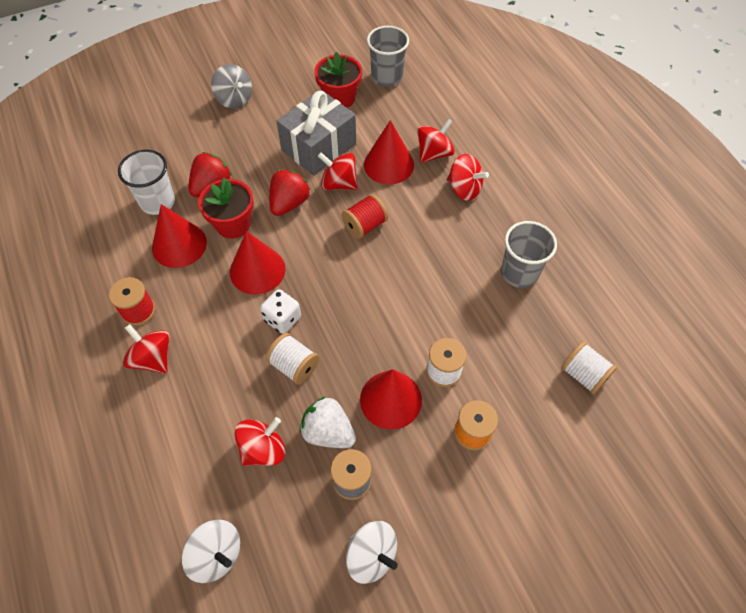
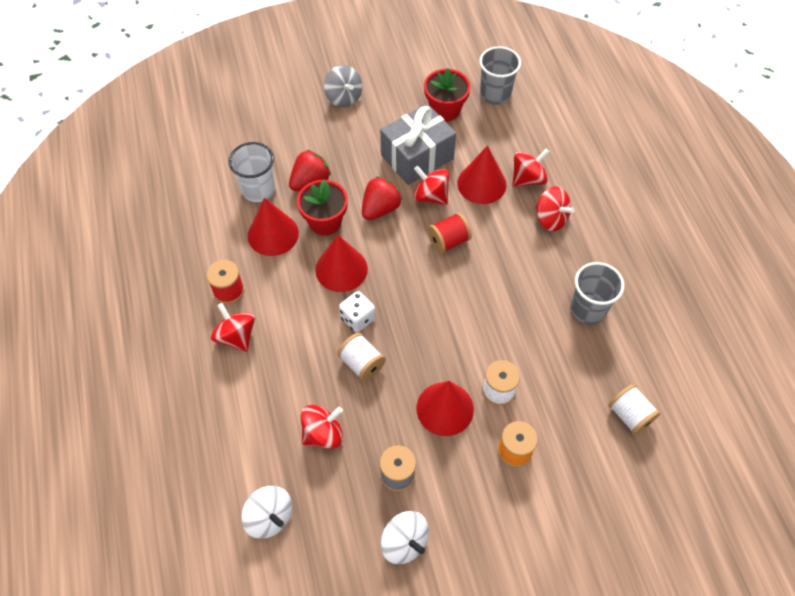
camera: 10 degrees right, 0 degrees up
white strawberry [300,397,356,448] -> none

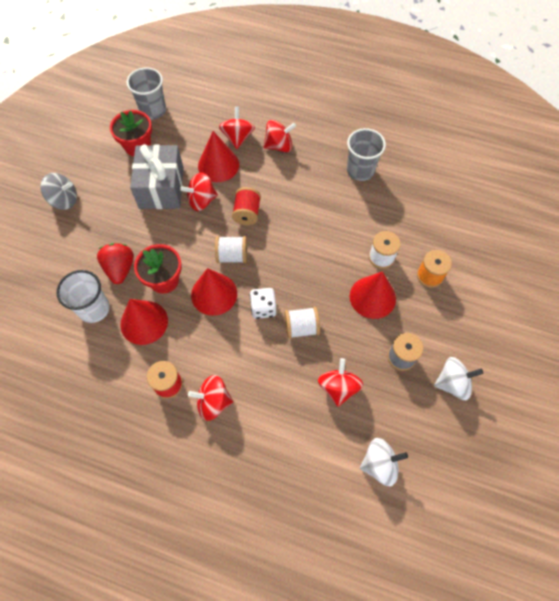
camera: 55 degrees left, 5 degrees up
red strawberry [362,177,402,220] -> none
white spool [608,384,660,435] -> white spool moved to [215,236,247,263]

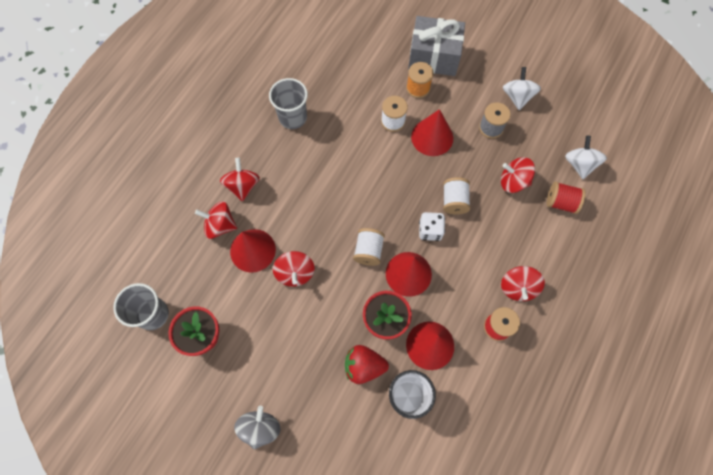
camera: 80 degrees left, 5 degrees up
grey gift [130,144,184,209] -> grey gift moved to [408,16,465,76]
red spool [232,187,261,225] -> red spool moved to [547,182,586,214]

